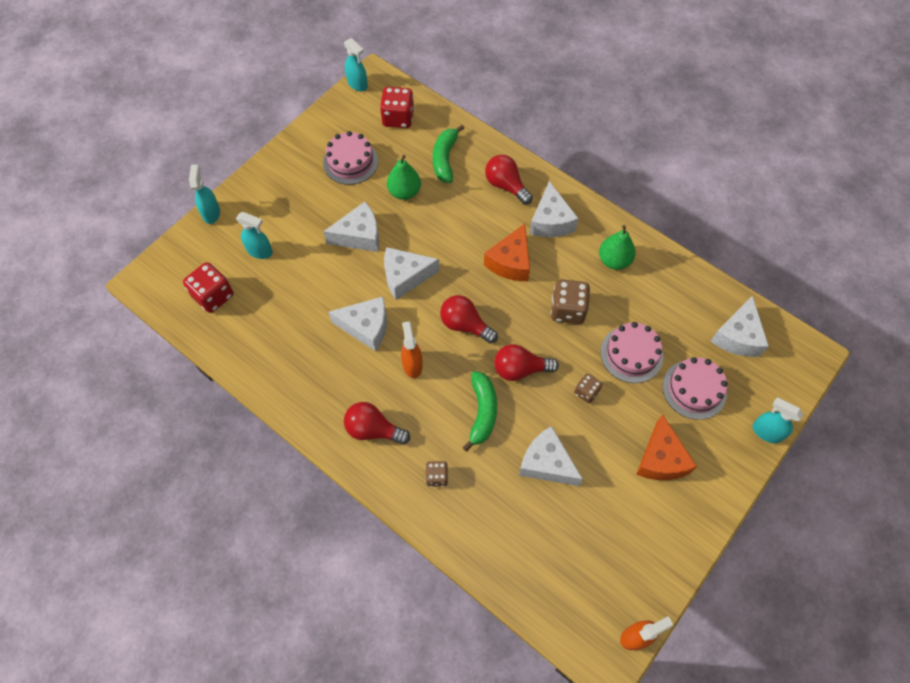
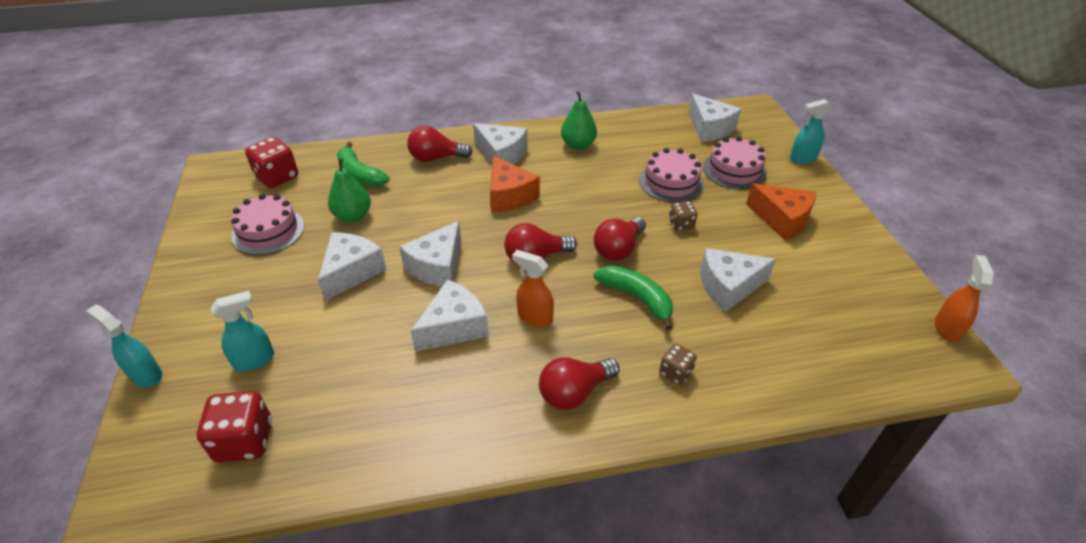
camera: 50 degrees left, 20 degrees down
turquoise spray bottle [344,38,368,91] -> none
brown dice [551,279,590,324] -> none

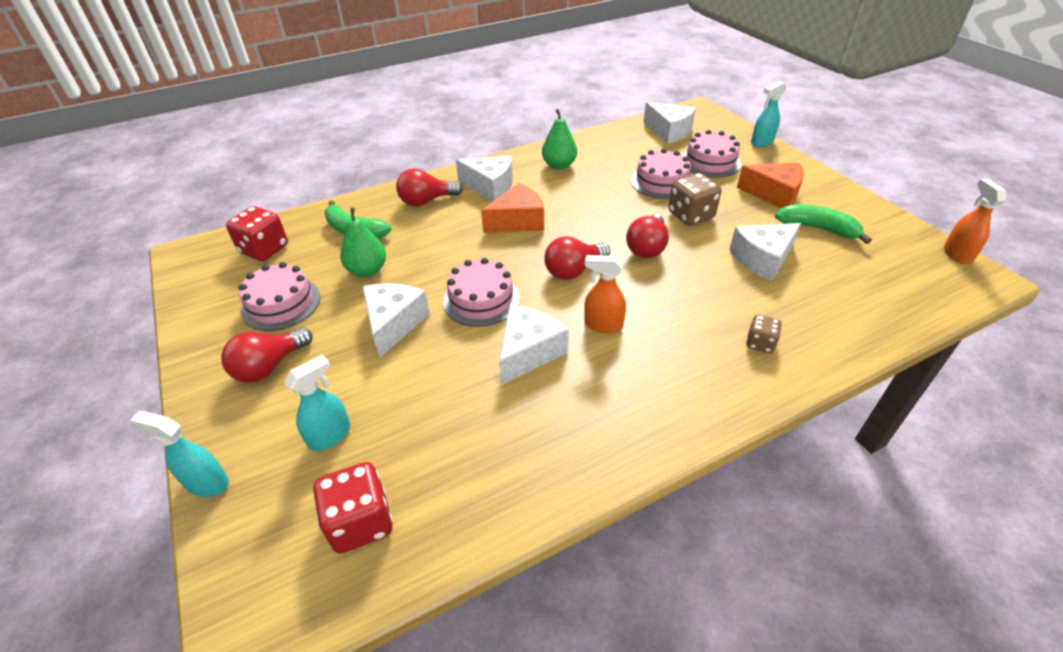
camera: 15 degrees left, 0 degrees up
white cheese [399,221,461,287] -> pink cake [443,258,520,327]
orange cheese [490,155,540,212] -> orange cheese turned 75 degrees counterclockwise [481,183,544,233]
red light bulb [539,357,620,410] -> red light bulb moved to [221,328,313,383]
green banana [594,265,673,330] -> green banana moved to [775,204,872,244]
brown dice [669,201,698,231] -> brown dice [668,173,722,226], size x1.74

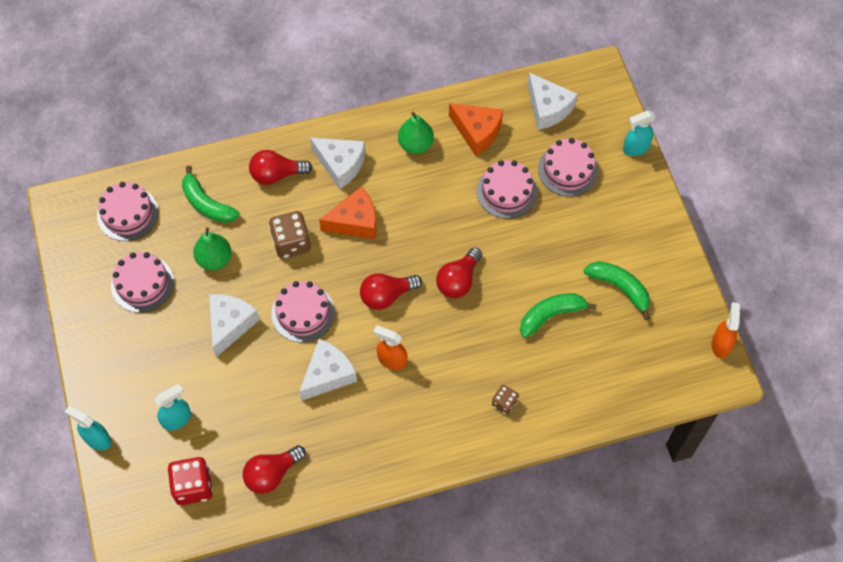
camera: 10 degrees right, 20 degrees up
red light bulb [221,328,313,383] -> red light bulb moved to [243,445,306,494]
red dice [226,206,288,261] -> pink cake [97,182,159,241]
brown dice [668,173,722,226] -> brown dice moved to [269,211,311,259]
white cheese [729,223,801,281] -> green banana [520,293,597,338]
orange cheese [737,163,804,208] -> orange cheese moved to [449,103,503,156]

